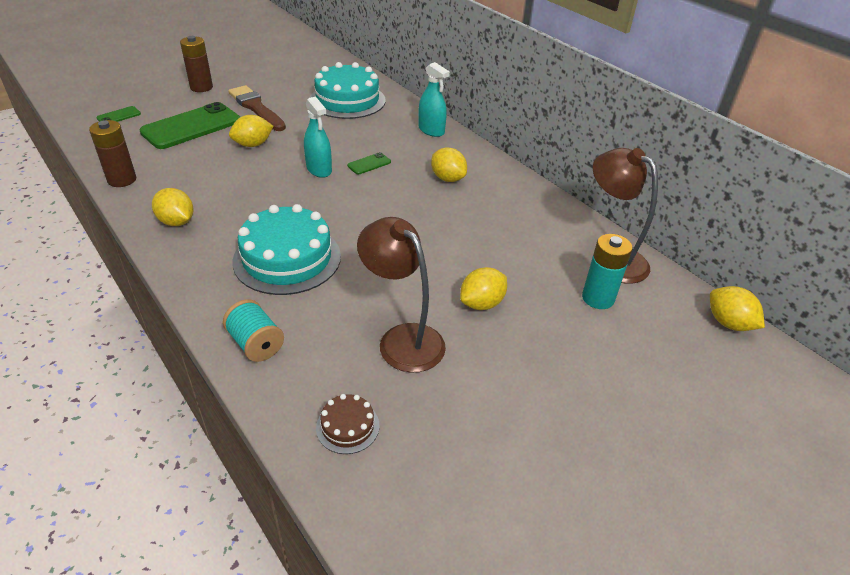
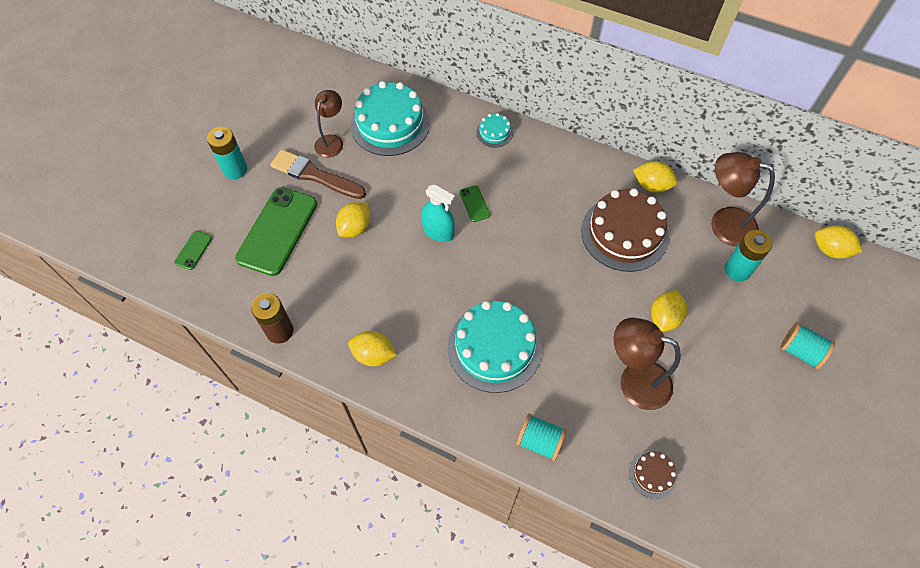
camera: 25 degrees left, 20 degrees up
brown battery [180,36,213,92] -> turquoise battery [207,127,247,180]
green phone [347,152,391,175] -> green phone turned 45 degrees counterclockwise [460,185,490,222]
turquoise spray bottle [418,62,450,137] -> turquoise cake [476,113,513,147]
yellow lemon [431,147,467,182] -> yellow lemon moved to [633,161,677,193]
none -> brown lamp [314,90,343,158]
none -> brown cake [581,188,669,272]
none -> turquoise spool [780,322,835,369]

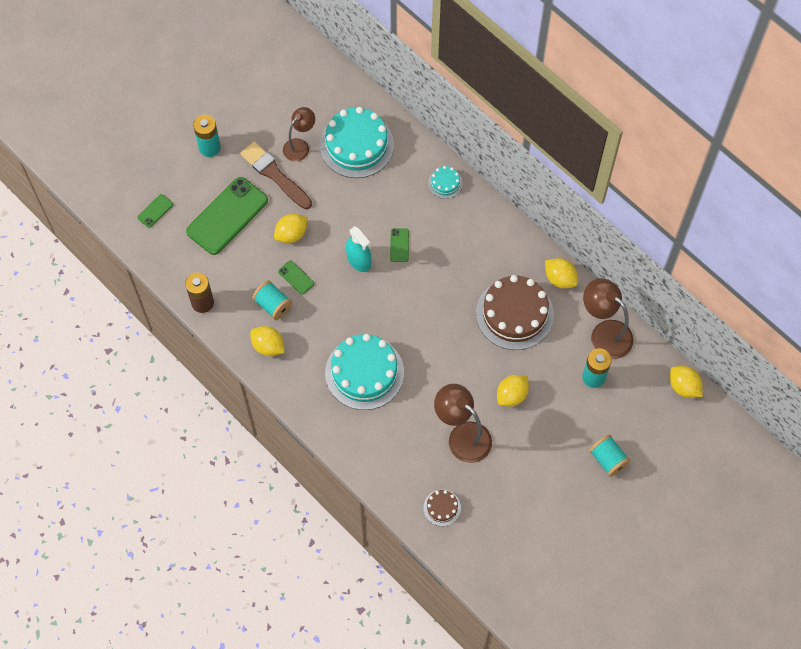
camera: 20 degrees right, 5 degrees up
turquoise spool [516,413,567,461] -> turquoise spool moved to [252,281,292,320]
none -> green phone [278,261,314,294]

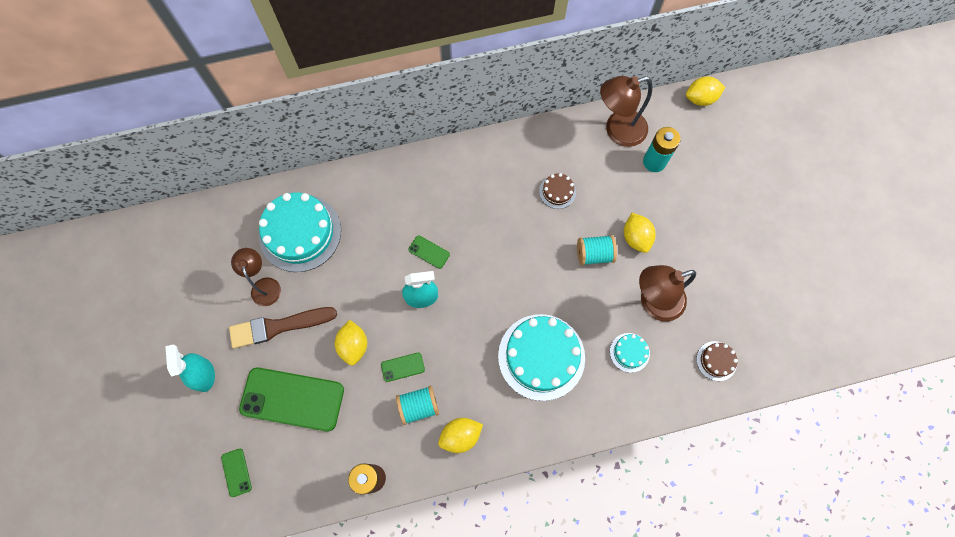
camera: 60 degrees left, 5 degrees up
green phone [186,177,268,255] -> green phone turned 60 degrees counterclockwise [239,368,344,432]
turquoise battery [193,115,221,157] -> turquoise spray bottle [165,344,215,392]
turquoise cake [428,166,463,199] -> turquoise cake moved to [610,333,650,373]
brown cake [476,275,554,350] -> brown cake [539,173,576,209], size x0.46
yellow lemon [545,258,578,288] -> none
turquoise spool [589,435,631,477] -> turquoise spool moved to [577,235,617,266]

